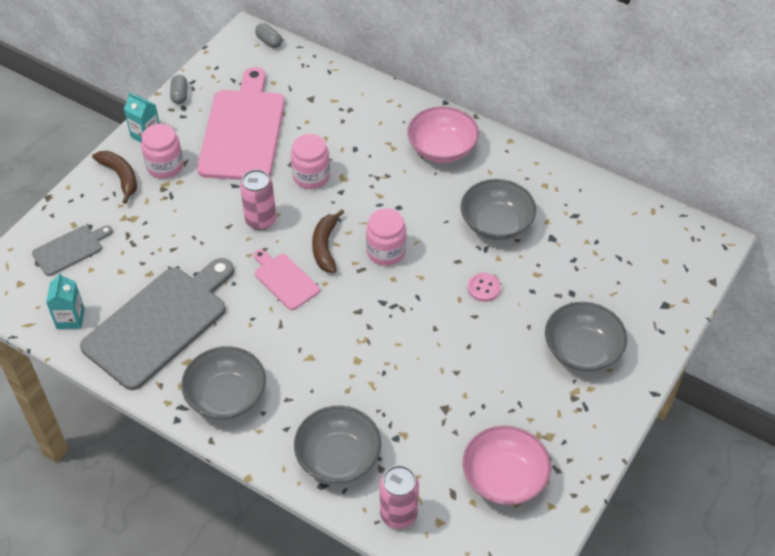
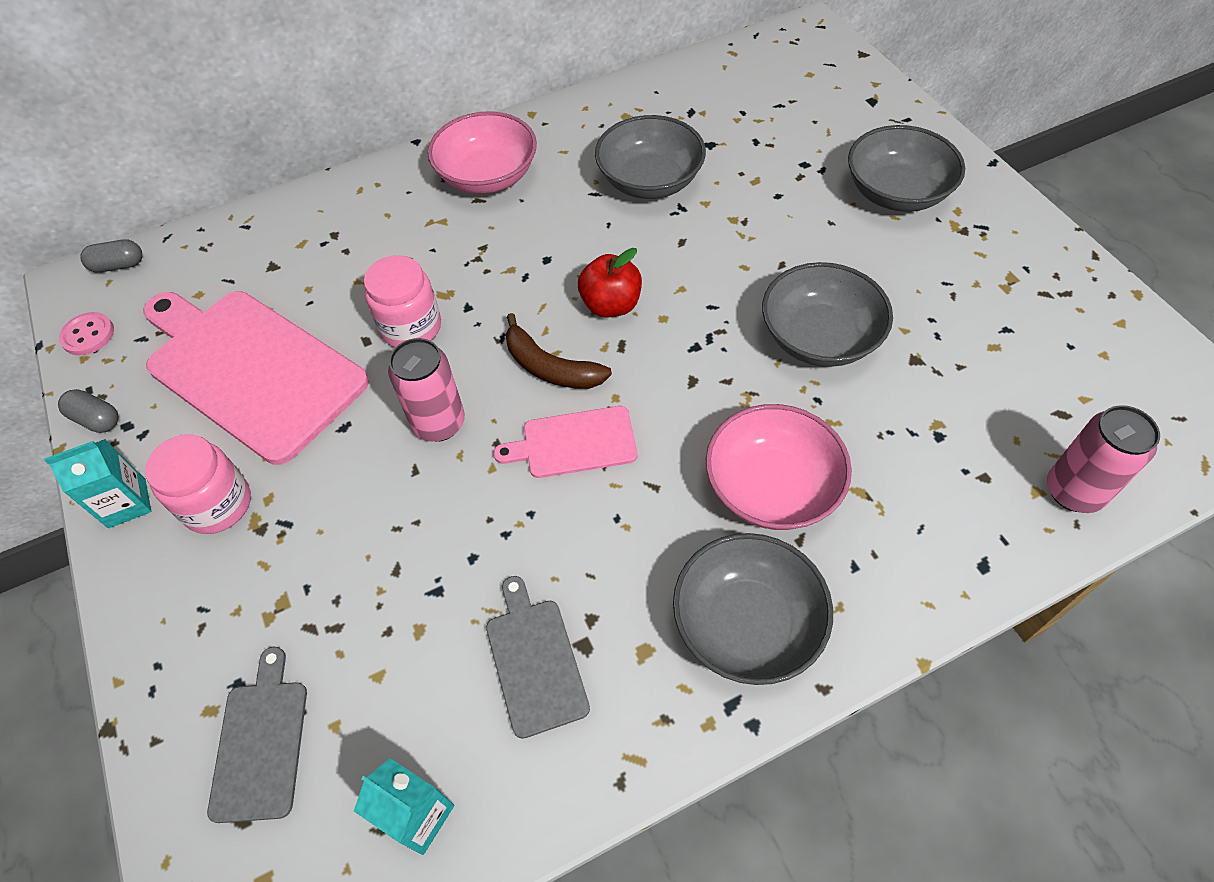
camera: 55 degrees left, 5 degrees up
grey cutting board [80,258,234,390] -> grey cutting board [486,576,590,739], size x0.49
brown banana [92,151,137,204] -> none
grey bowl [294,405,381,484] -> grey bowl moved to [762,262,893,367]
pink jar [366,208,406,266] -> red apple [578,248,642,317]
pink bowl [463,425,551,505] -> pink bowl moved to [706,404,852,530]
pink button [468,273,501,302] -> pink button moved to [59,312,114,355]

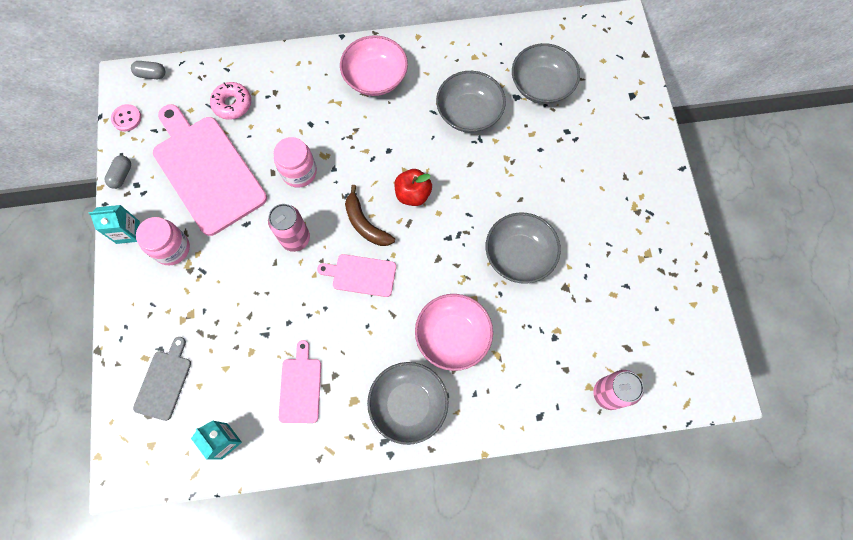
camera: 15 degrees right, 15 degrees up
grey capsule [58,389,119,433] -> grey capsule turned 60 degrees clockwise [105,155,131,189]
grey cutting board [486,576,590,739] -> pink cutting board [279,340,321,423]
grey bowl [848,125,965,212] -> grey bowl moved to [512,43,580,104]
none -> pink donut [210,82,251,120]

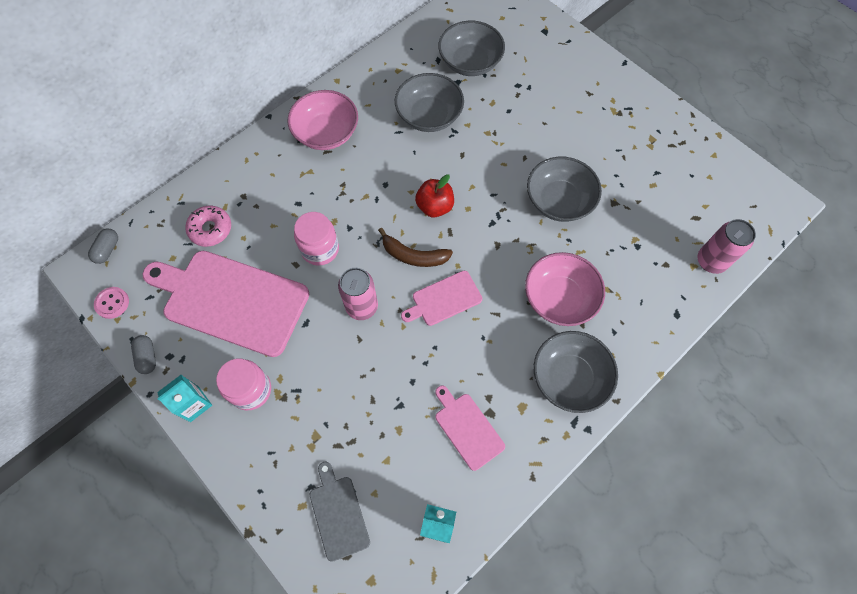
camera: 35 degrees left, 5 degrees down
grey capsule [131,61,165,79] -> grey capsule turned 45 degrees counterclockwise [88,228,118,264]

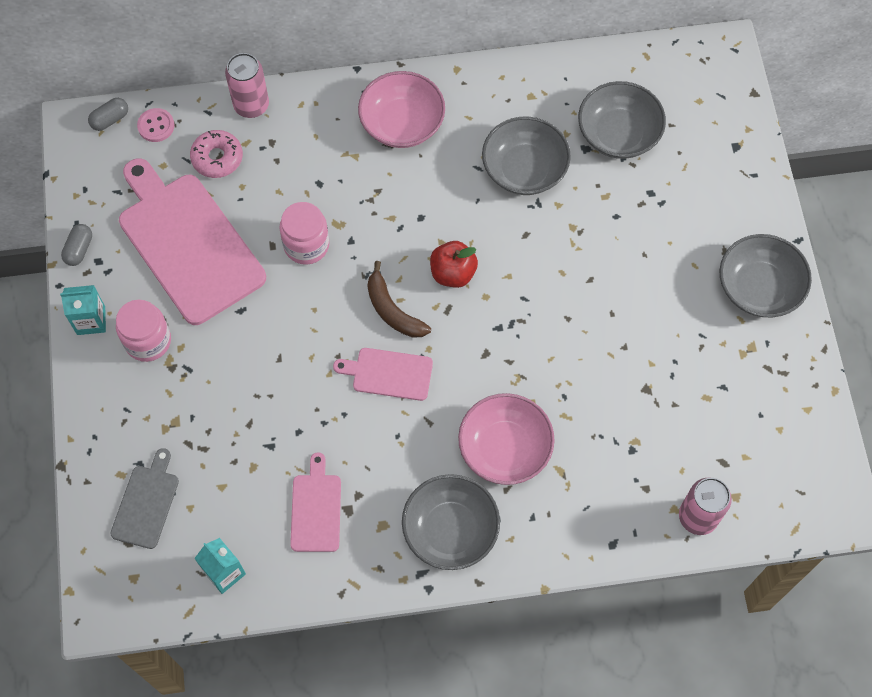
camera: 35 degrees right, 0 degrees up
pink button [94,287,129,319] -> pink button moved to [137,108,174,142]
pink can [338,268,378,320] -> pink can moved to [225,53,269,118]
grey bowl [527,157,602,222] -> grey bowl moved to [720,234,812,317]

